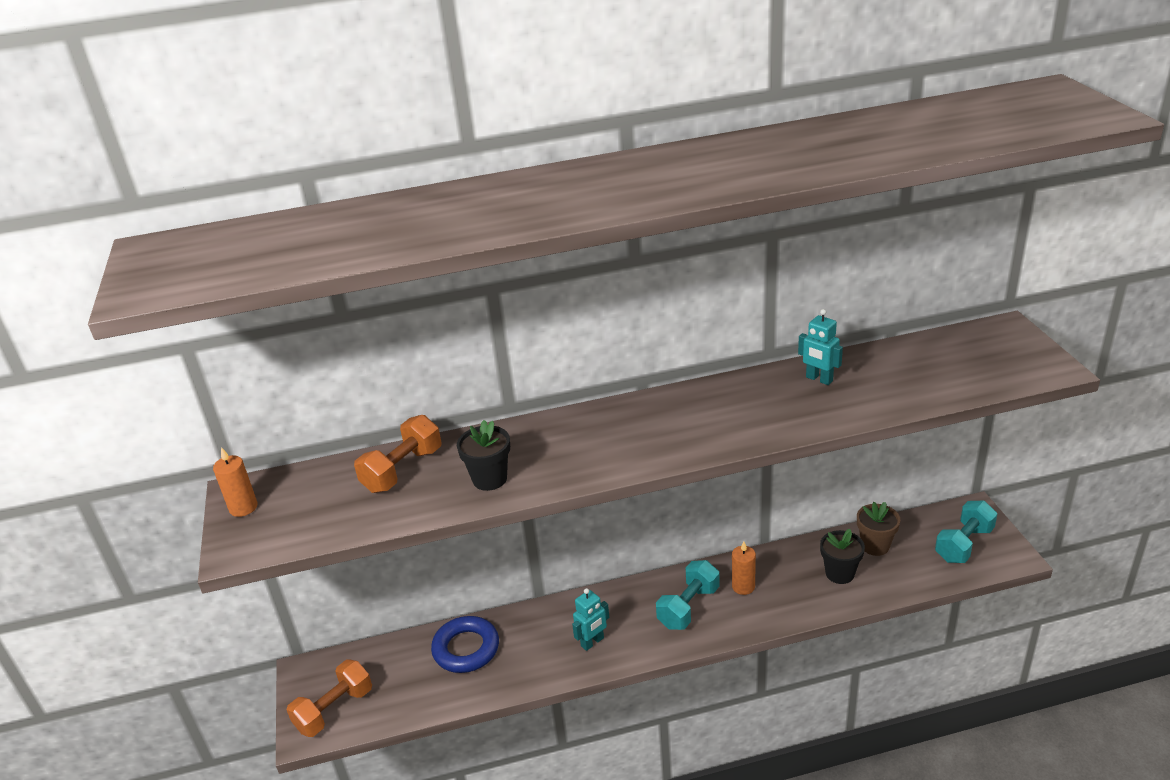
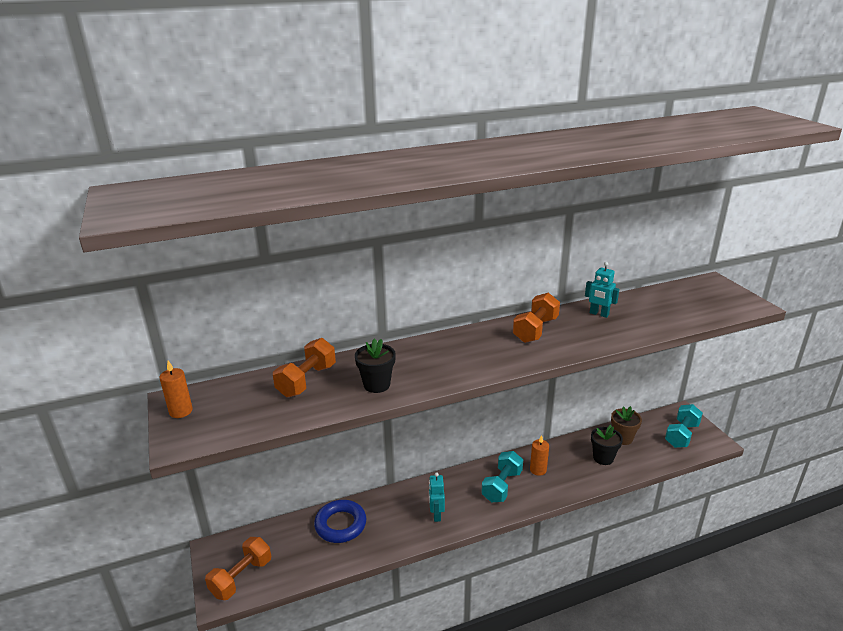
camera: 10 degrees left, 5 degrees down
turquoise robot [572,588,609,651] -> turquoise robot turned 135 degrees clockwise [429,472,445,522]
none -> orange dumbbell [513,292,560,343]

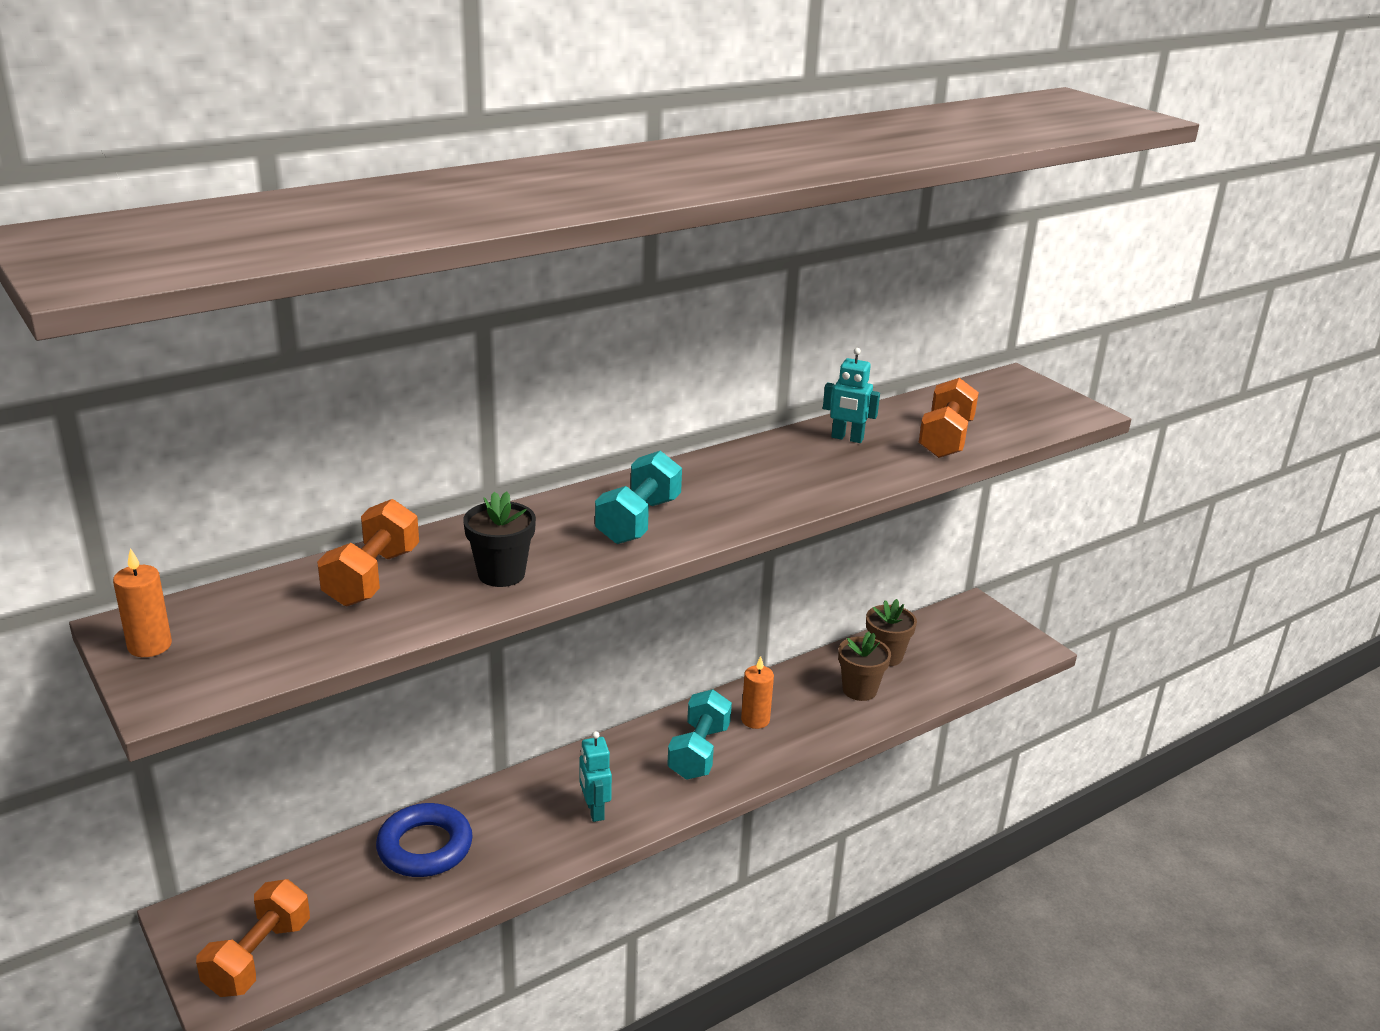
camera: 15 degrees left, 0 degrees up
orange dumbbell [513,292,560,343] -> orange dumbbell moved to [918,378,979,458]
black flower pot [591,425,623,465] -> brown flower pot [838,632,891,701]
turquoise dumbbell [665,404,703,448] -> turquoise dumbbell moved to [595,451,682,544]

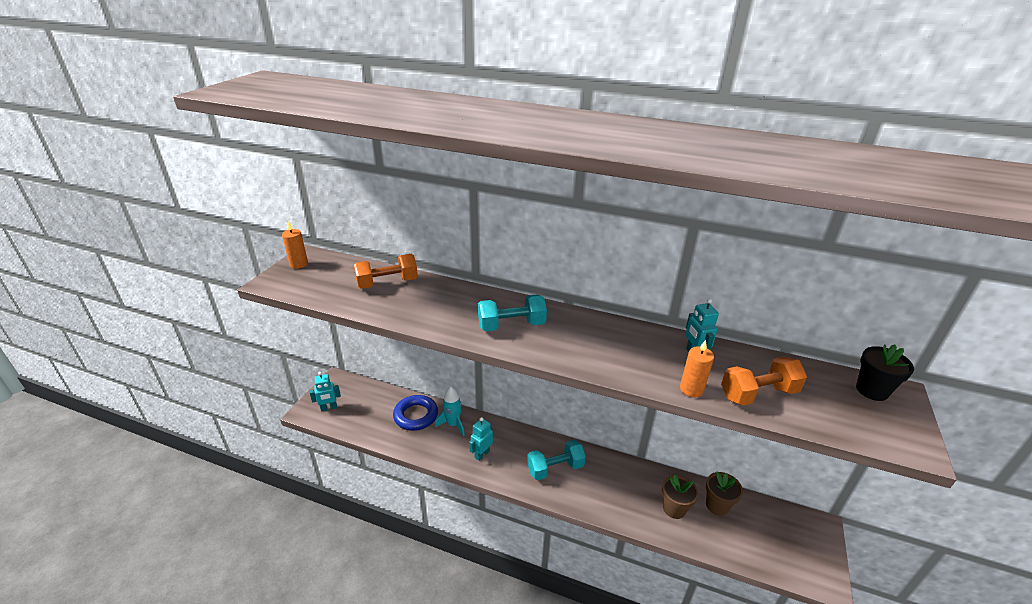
camera: 55 degrees right, 5 degrees up
orange dumbbell [196,879,310,997] -> turquoise robot [310,372,341,412]
black flower pot [463,492,536,587] -> black flower pot moved to [856,344,914,401]
orange candle [741,656,774,729] -> orange candle moved to [680,340,714,397]
none -> turquoise rocket [435,386,465,436]

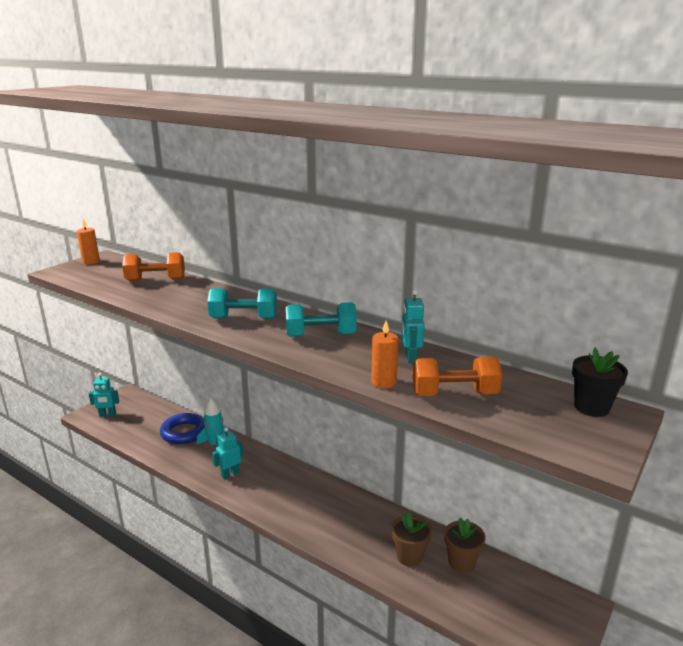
camera: 15 degrees right, 10 degrees down
turquoise dumbbell [527,440,586,480] -> turquoise dumbbell moved to [286,302,357,337]

